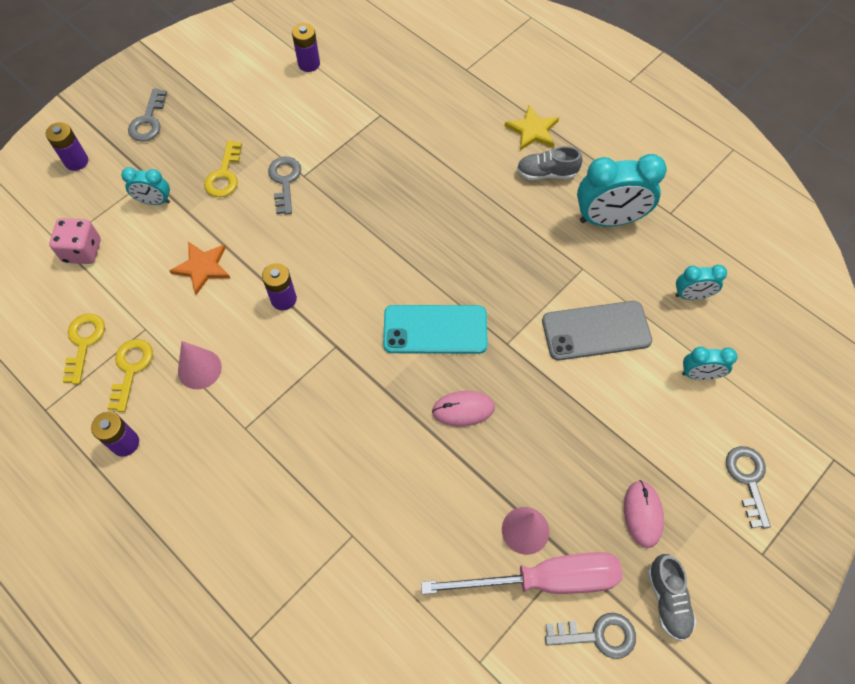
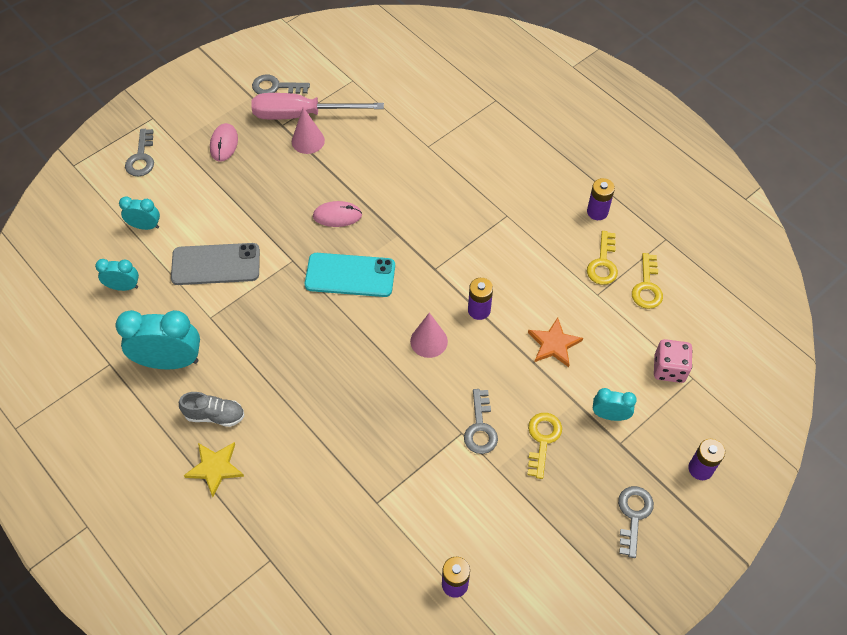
camera: 175 degrees left, 5 degrees down
pink cone [178,341,222,389] -> pink cone moved to [410,313,448,358]
grey shoe [648,554,696,641] -> none

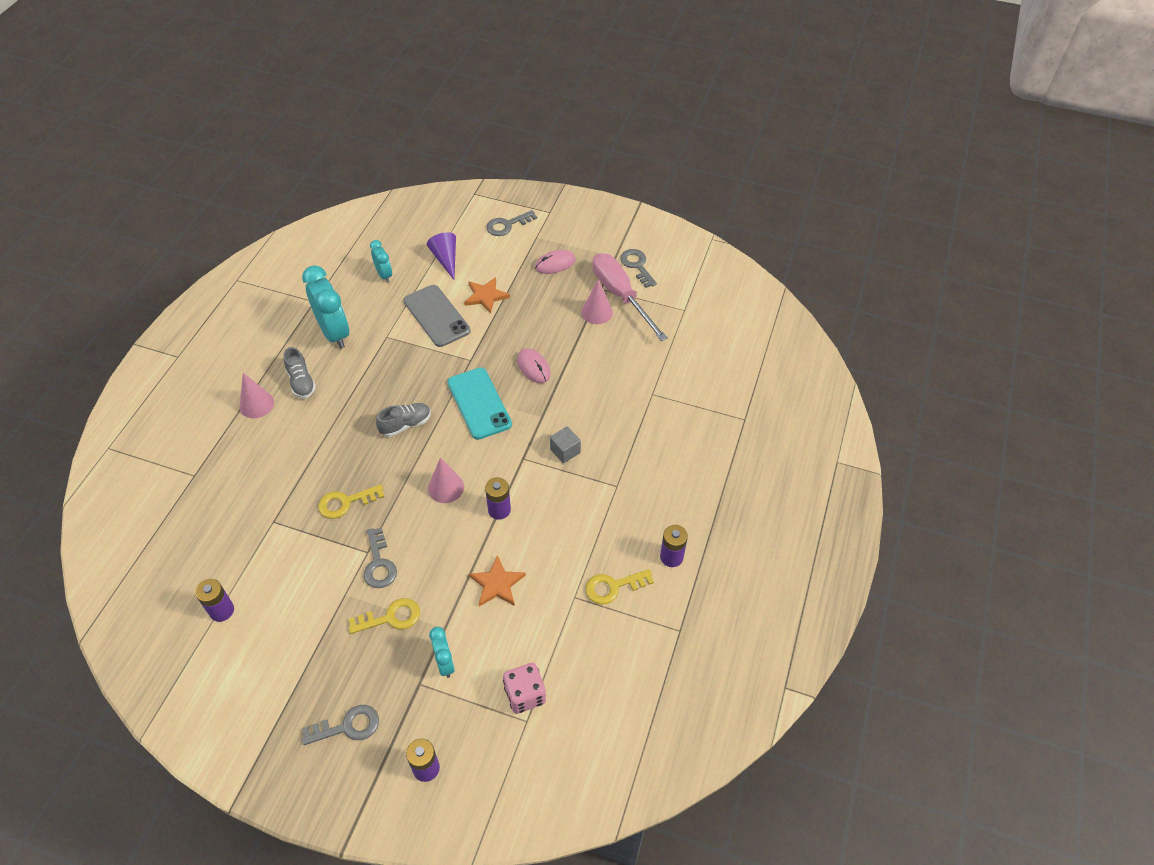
camera: 60 degrees right, 5 degrees down
turquoise clock [119,197,160,230] -> purple cone [427,232,456,280]
yellow star [184,442,244,497] -> pink cone [239,373,274,418]
grey key [464,389,498,454] -> grey key turned 75 degrees counterclockwise [364,527,397,588]
yellow key [632,253,663,309] -> yellow key moved to [318,484,384,519]
none -> grey shoe [376,403,431,437]
none -> orange star [464,277,510,314]
none -> grey cube [550,426,581,463]

